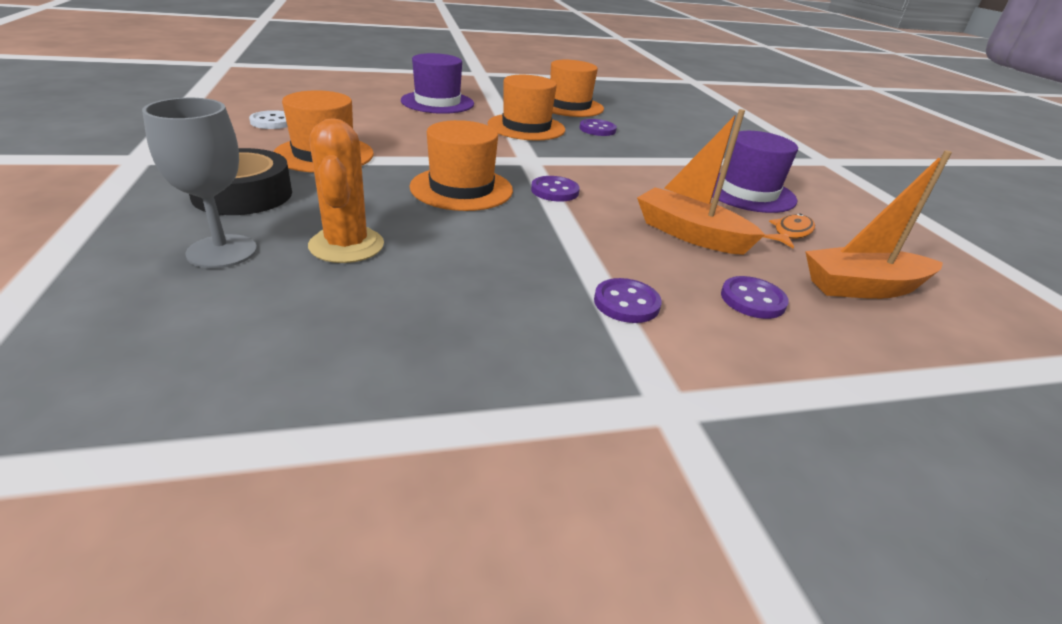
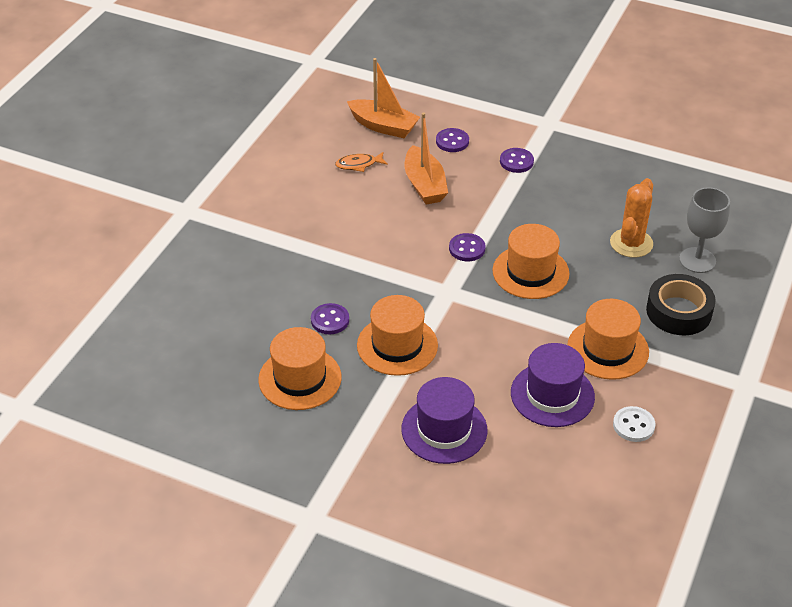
camera: 140 degrees left, 10 degrees up
purple hat [712,131,798,213] -> purple hat moved to [511,343,595,427]

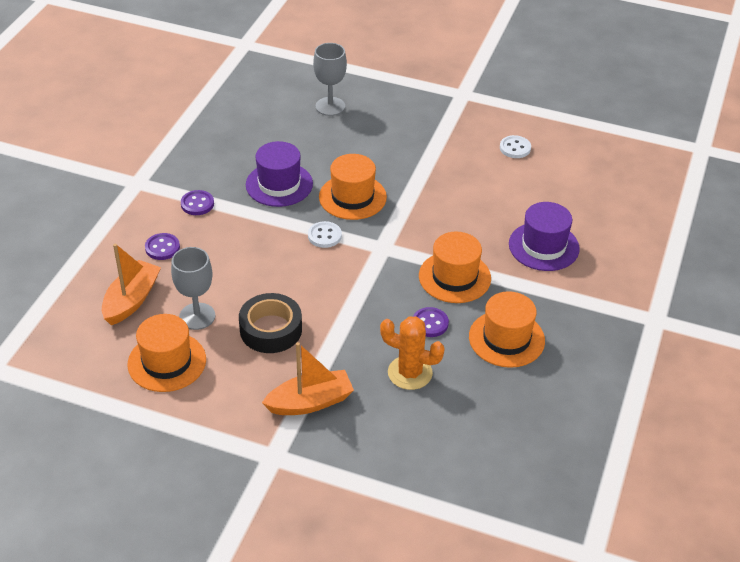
camera: 95 degrees left, 0 degrees up
orange fish [335,152,388,172] -> grey goblet [171,247,215,330]
orange boat [405,113,448,205] -> orange boat moved to [262,342,354,415]
purple button [449,233,485,261] -> white button [308,221,342,248]
purple hat [511,343,595,427] -> purple hat moved to [246,141,313,207]
orange hat [568,299,649,380] -> orange hat moved to [128,314,206,392]
orange cactus [610,178,653,258] -> orange cactus moved to [380,316,445,390]
black tape [646,274,716,335] -> black tape moved to [239,293,302,353]

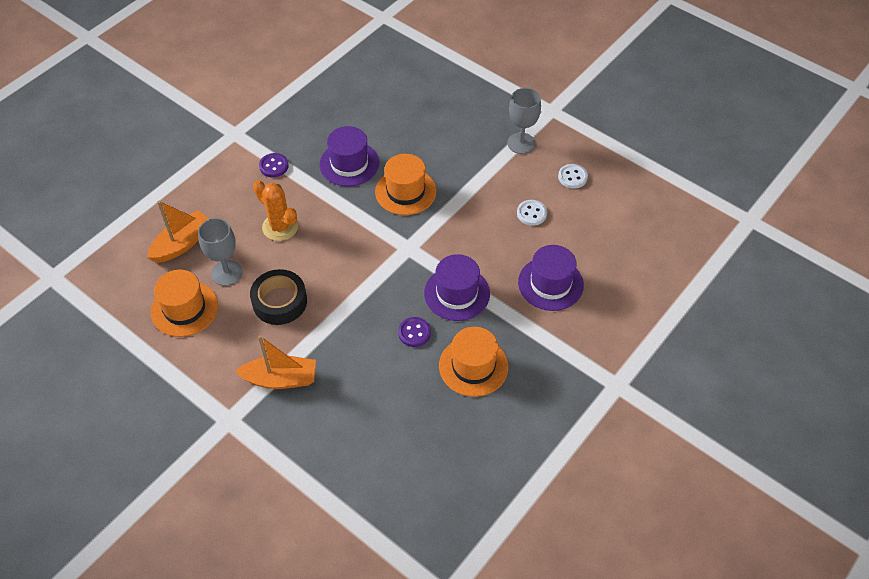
camera: 20 degrees right, 10 degrees up
purple button [145,233,180,260] -> none
white button [308,221,342,248] -> white button moved to [517,200,547,226]
grey goblet [313,43,347,116] -> grey goblet moved to [507,88,541,154]
orange cactus [380,316,445,390] -> orange cactus moved to [253,180,298,241]
orange hat [419,232,491,303] -> purple hat [424,254,490,321]

